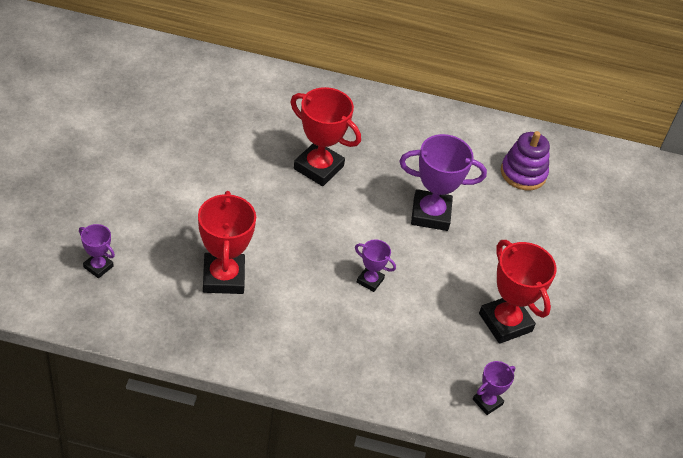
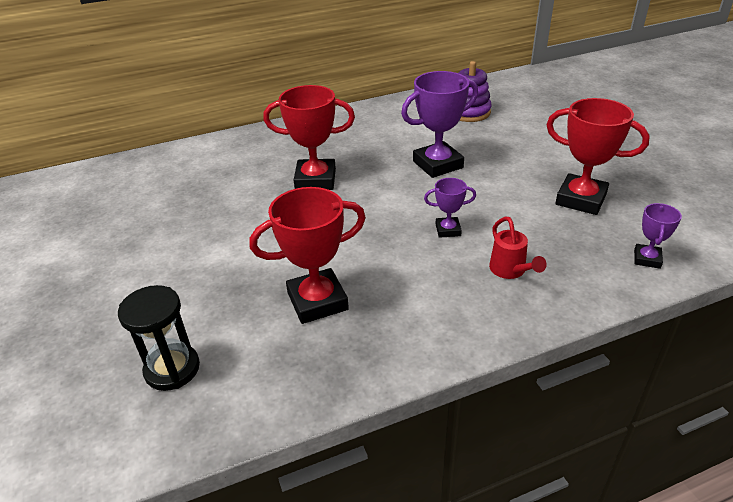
camera: 25 degrees left, 10 degrees down
purple trophy [79,224,115,278] -> black hourglass [118,285,200,391]
red trophy [198,191,256,294] -> red trophy turned 75 degrees counterclockwise [250,187,366,324]
none -> red watering can [489,217,547,279]

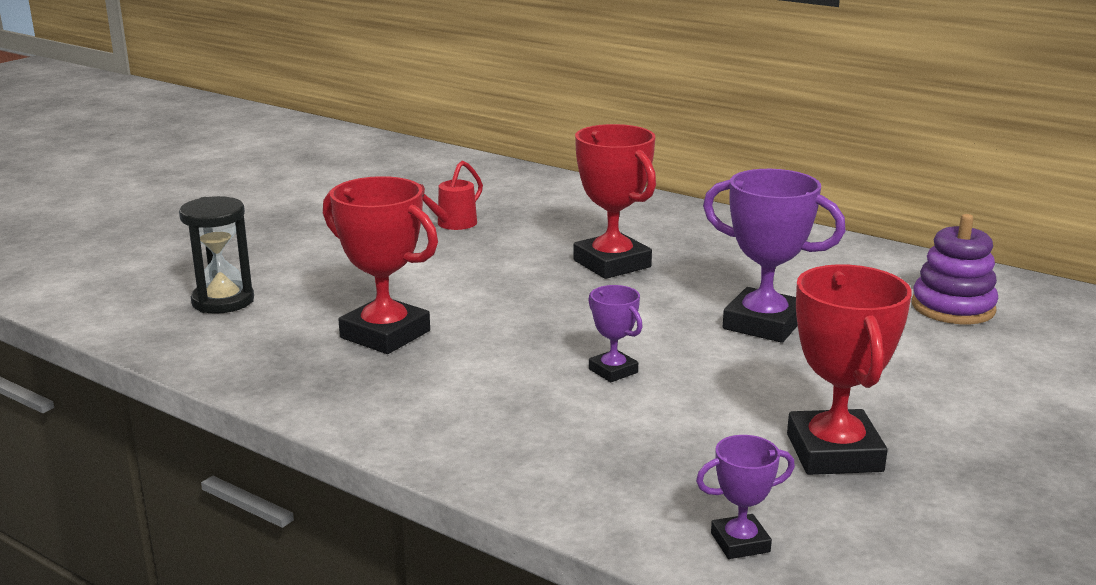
camera: 55 degrees right, 15 degrees down
red watering can [489,217,547,279] -> red watering can moved to [419,161,483,230]

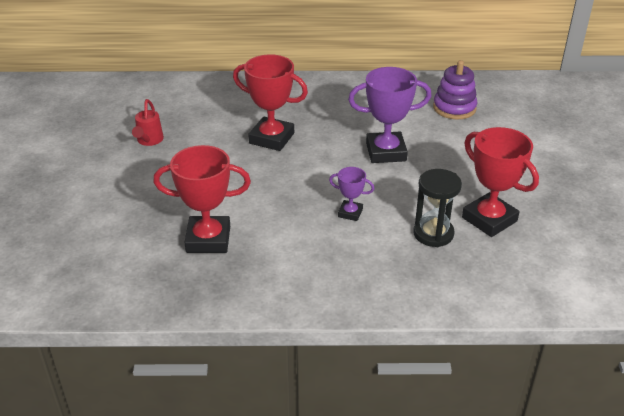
camera: 35 degrees left, 15 degrees up
black hourglass [179,196,254,314] -> black hourglass moved to [413,169,462,247]
purple trophy [696,435,795,559] -> none

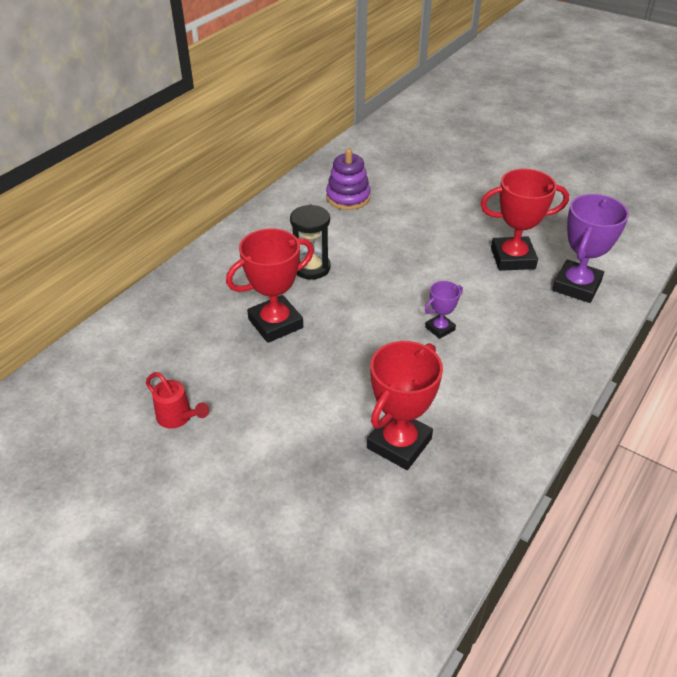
camera: 55 degrees left, 5 degrees up
purple trophy [348,67,432,163] -> purple trophy moved to [552,194,629,303]
black hourglass [413,169,462,247] -> black hourglass moved to [290,204,331,280]

